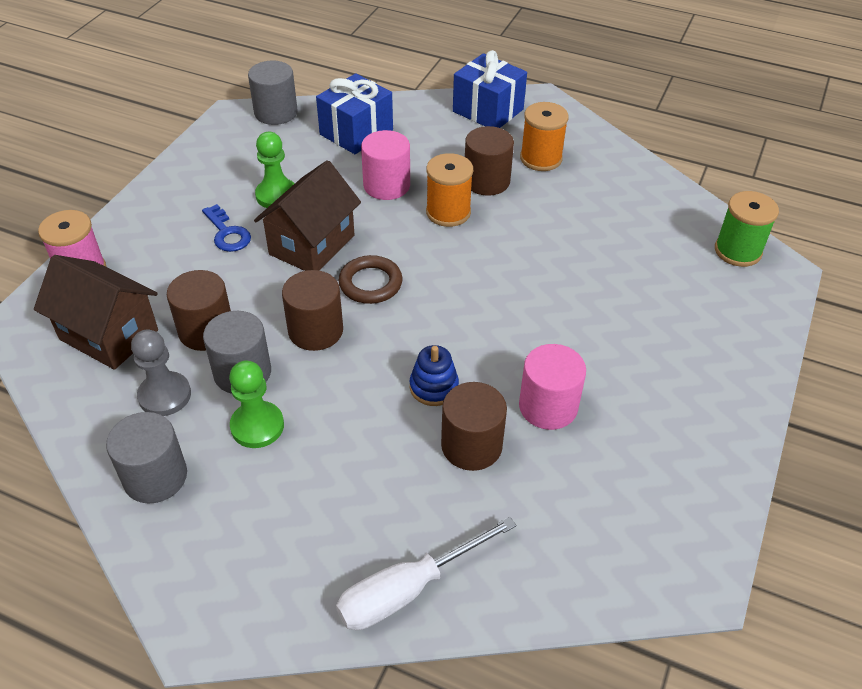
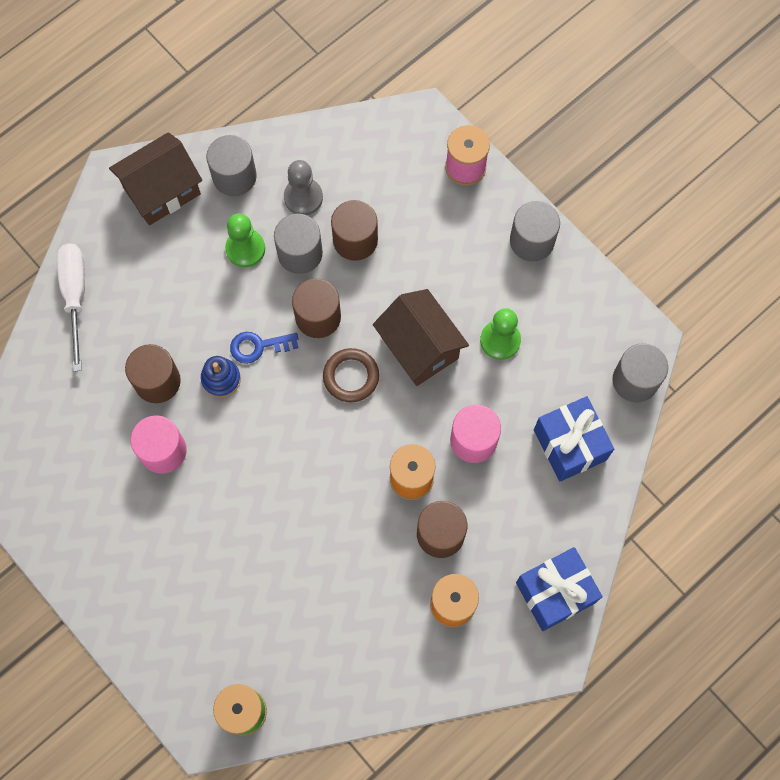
camera: 115 degrees right, 25 degrees up
brown house [34,255,158,370] -> brown house moved to [109,132,202,225]
blue key [202,204,251,252] -> blue key moved to [230,332,298,364]
none -> grey cylinder [510,201,560,262]

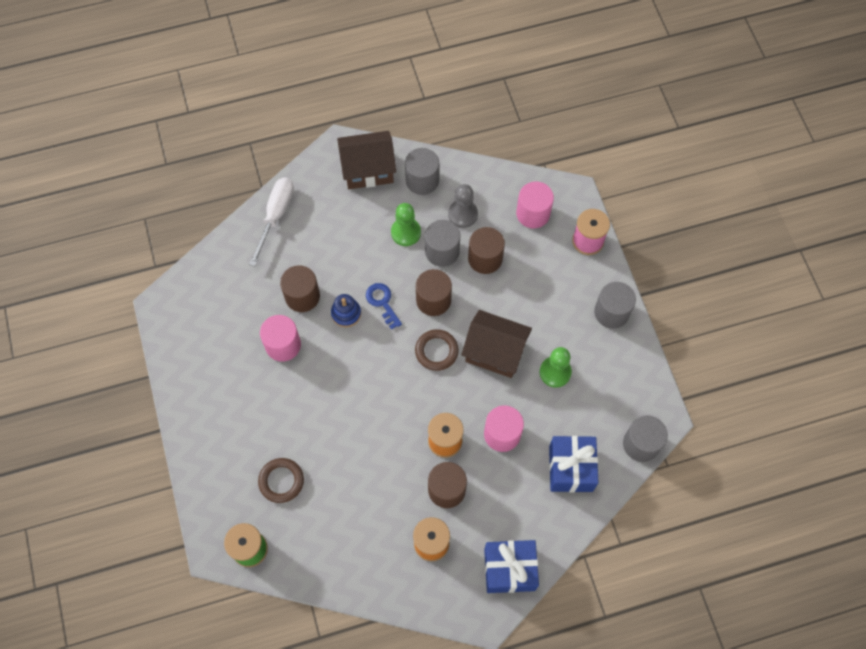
camera: 25 degrees right, 5 degrees down
blue key [230,332,298,364] -> blue key turned 45 degrees clockwise [366,283,402,330]
brown house [373,289,469,386] -> brown house turned 60 degrees counterclockwise [461,310,532,378]
none -> brown ring [258,458,304,503]
none -> pink cylinder [516,181,554,229]

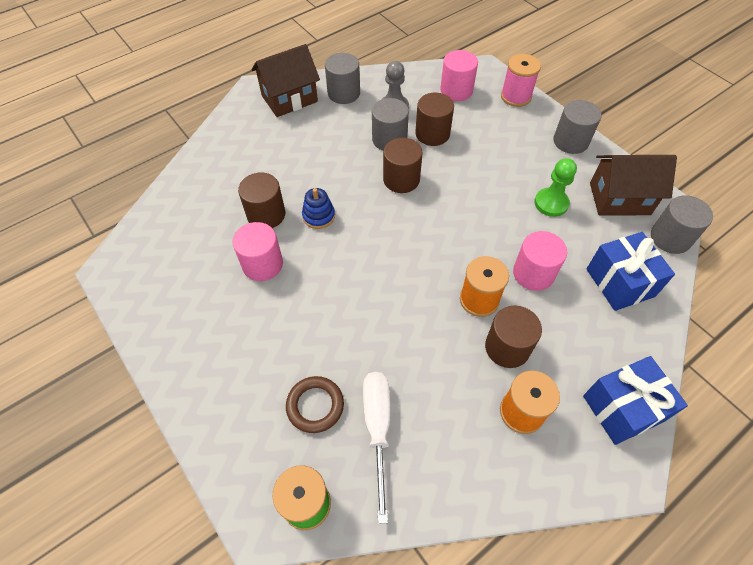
camera: 20 degrees left, 10 degrees down
white screwdriver [249,178,294,266] -> white screwdriver moved to [363,372,391,524]
blue key [366,283,402,330] -> none
green pawn [391,203,421,246] -> none
brown ring [415,329,459,371] -> none
brown house [461,310,532,378] -> brown house moved to [590,155,677,215]

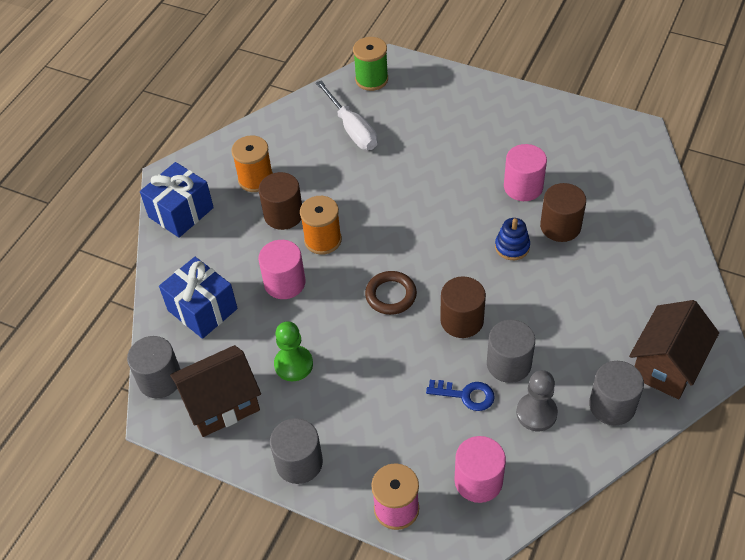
camera: 155 degrees right, 5 degrees down
brown ring [286,376,344,433] -> brown ring moved to [365,271,417,315]
brown cylinder [415,93,454,146] -> blue key [426,380,495,411]

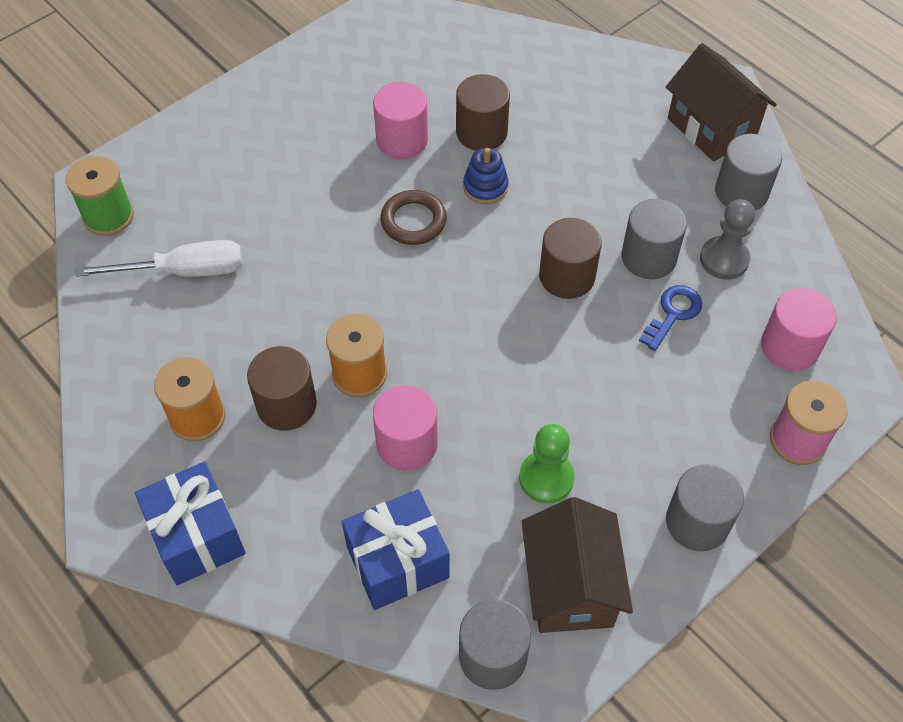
camera: 70 degrees left, 5 degrees up
brown ring [365,271,417,315] -> brown ring moved to [380,190,447,245]

